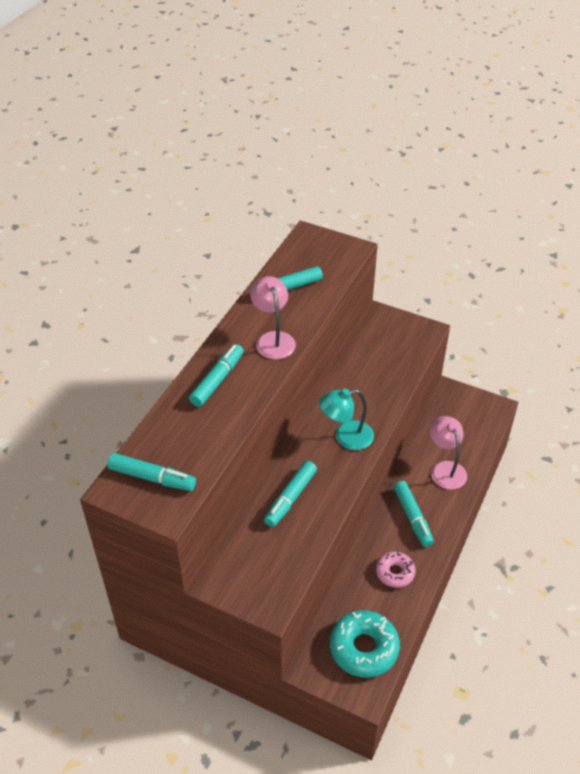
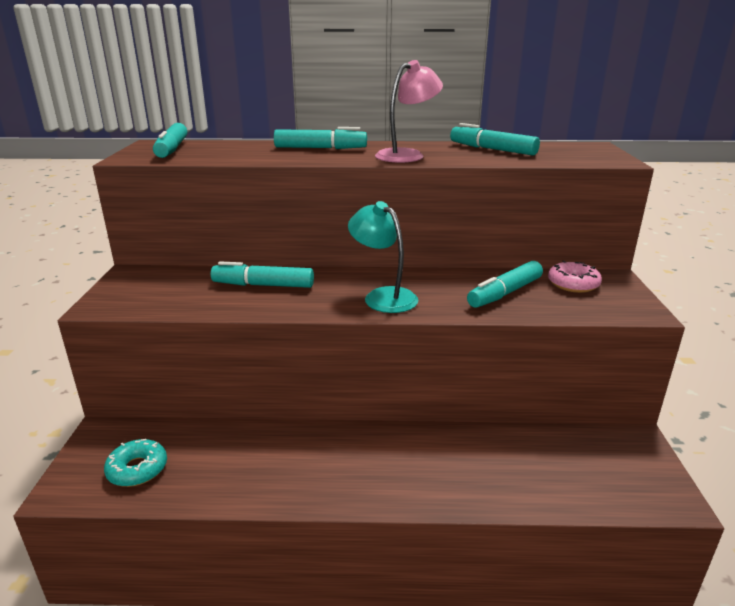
camera: 65 degrees right, 20 degrees down
turquoise donut [330,610,400,678] -> turquoise donut [104,439,167,487], size x0.60
pink donut [376,552,416,588] -> pink donut moved to [548,261,602,293]
turquoise marker [394,481,434,547] -> turquoise marker moved to [467,261,543,308]
pink lamp [430,416,467,490] -> none

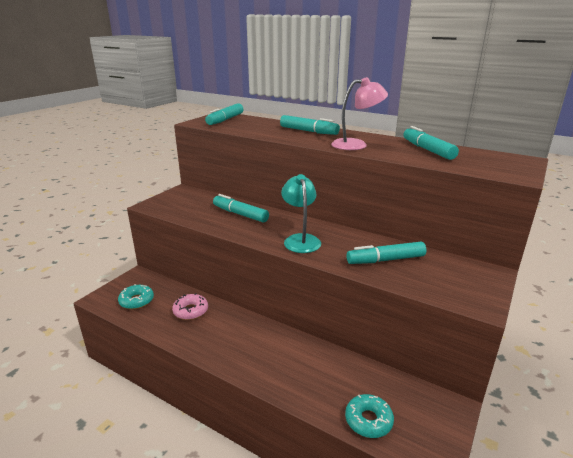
camera: 30 degrees right, 0 degrees up
pink donut [548,261,602,293] -> pink donut moved to [172,293,208,320]
none -> turquoise donut [345,394,394,438]

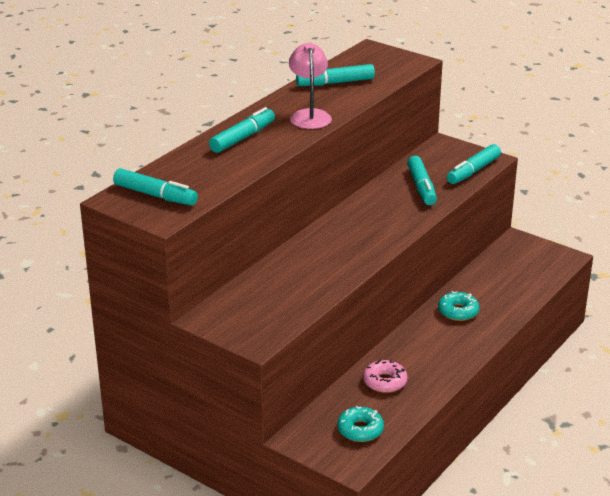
camera: 85 degrees left, 5 degrees up
turquoise marker [213,194,269,223] -> turquoise marker moved to [447,144,501,184]
turquoise lamp [281,174,321,253] -> none
turquoise donut [345,394,394,438] -> turquoise donut moved to [438,291,479,321]

